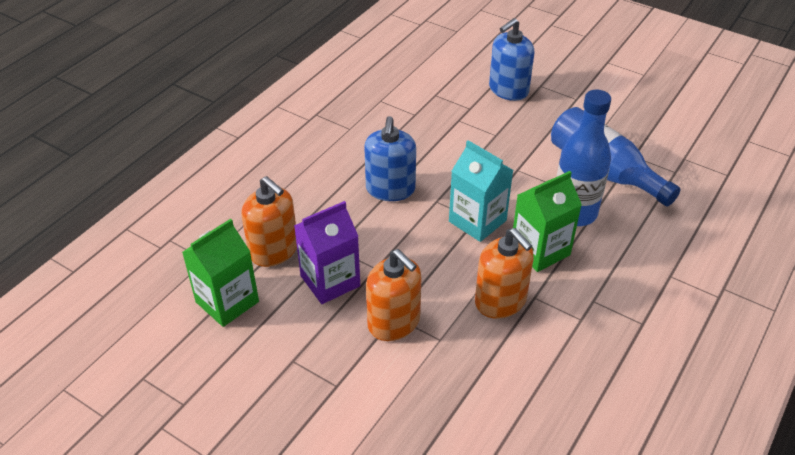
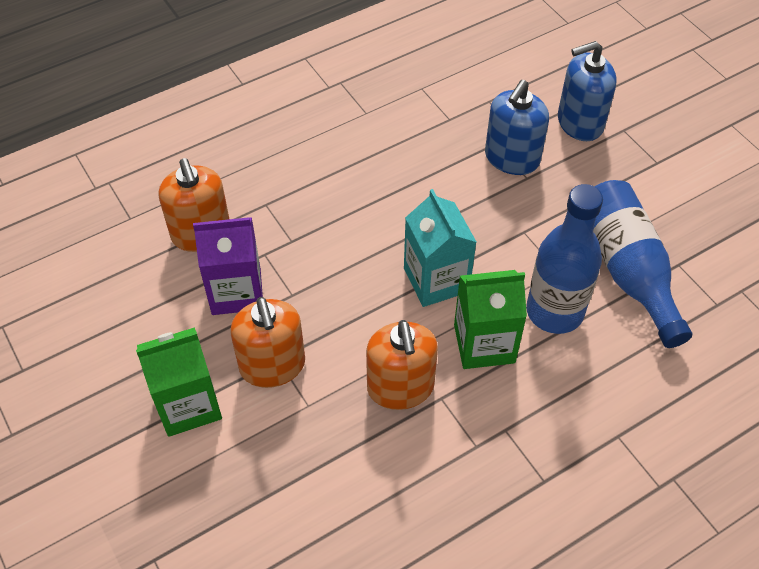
camera: 25 degrees right, 10 degrees up
green carton [182,219,259,327] -> green carton moved to [136,327,222,437]
blue soap dispenser [364,116,416,201] -> blue soap dispenser moved to [485,80,549,175]

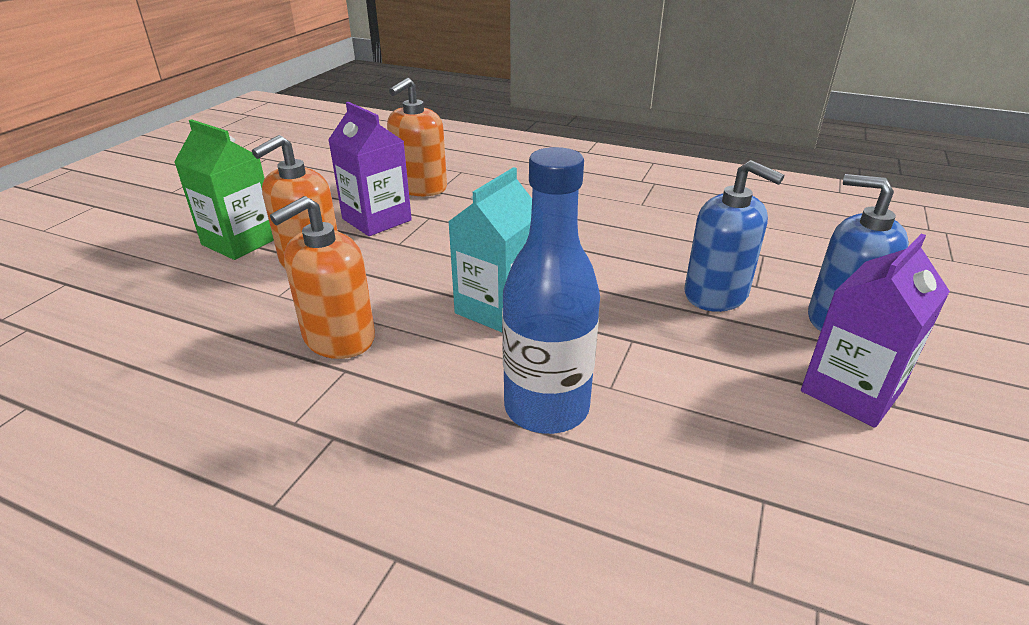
camera: 55 degrees right, 20 degrees down
green carton [454,270,527,369] -> none
blue soap dispenser [485,80,549,175] -> blue soap dispenser turned 135 degrees counterclockwise [684,160,784,312]
blue bottle [593,180,692,348] -> none
none -> purple carton [801,234,950,428]

